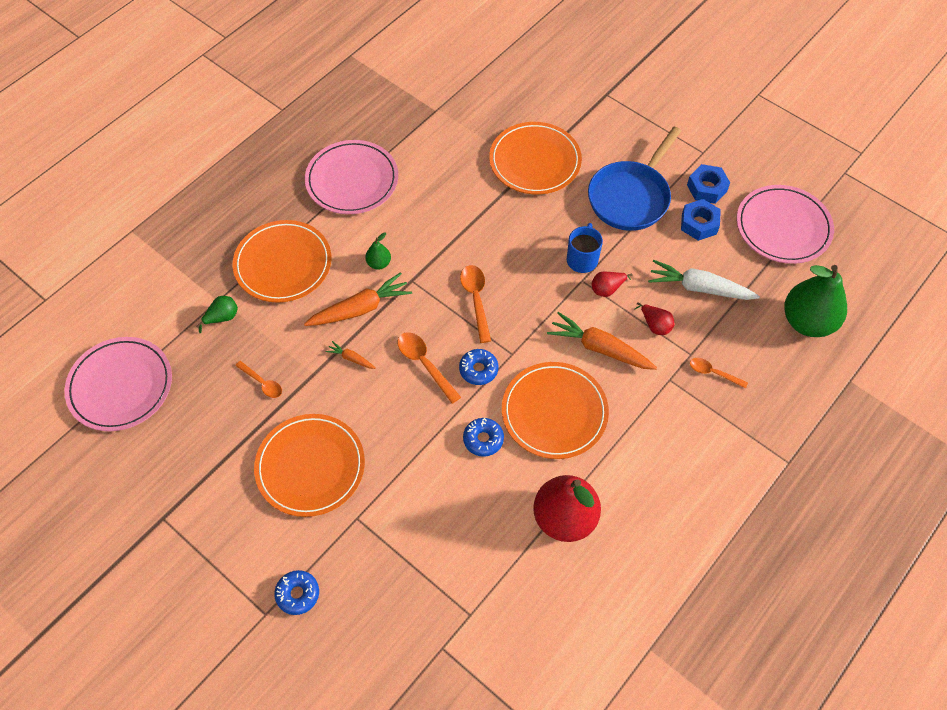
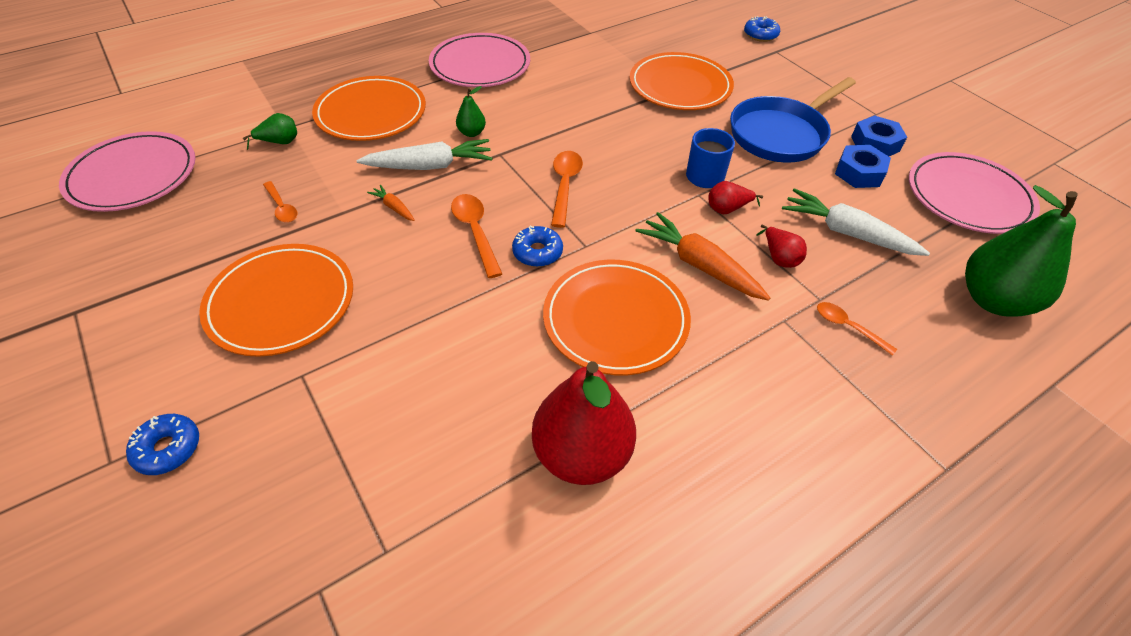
camera: 15 degrees right, 10 degrees down
orange carrot [304,272,412,326] -> white carrot [356,139,492,170]
blue donut [463,418,504,457] -> blue donut moved to [744,16,780,42]

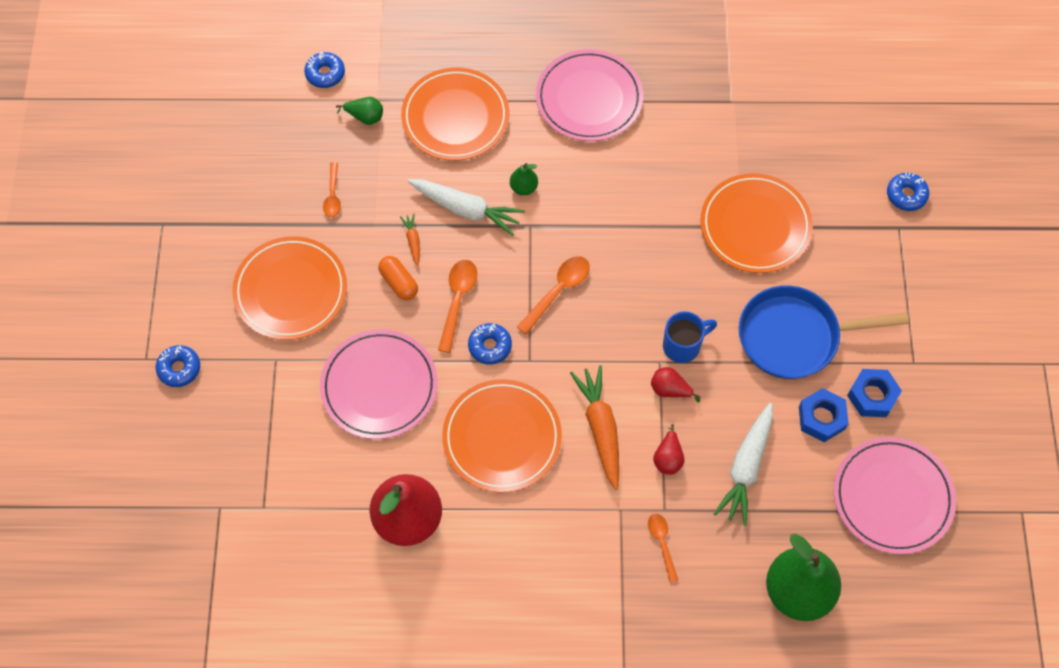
camera: 35 degrees right, 15 degrees up
pink plate [59,131,196,212] -> pink plate moved to [320,329,438,439]
white carrot [782,188,930,256] -> white carrot turned 135 degrees counterclockwise [714,403,773,526]
none -> blue donut [304,52,345,88]
none -> orange capsule [378,256,418,300]

